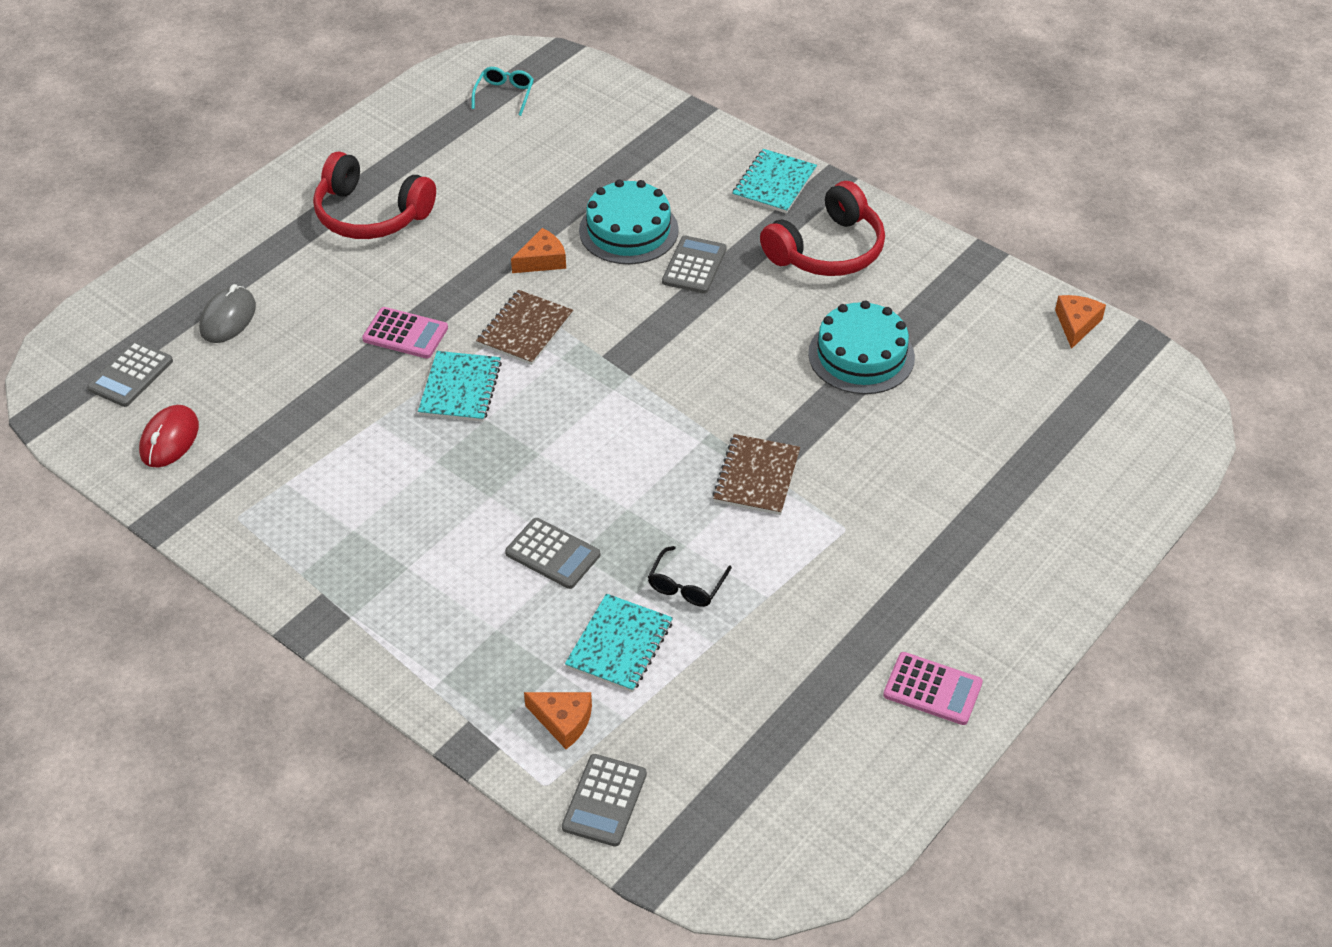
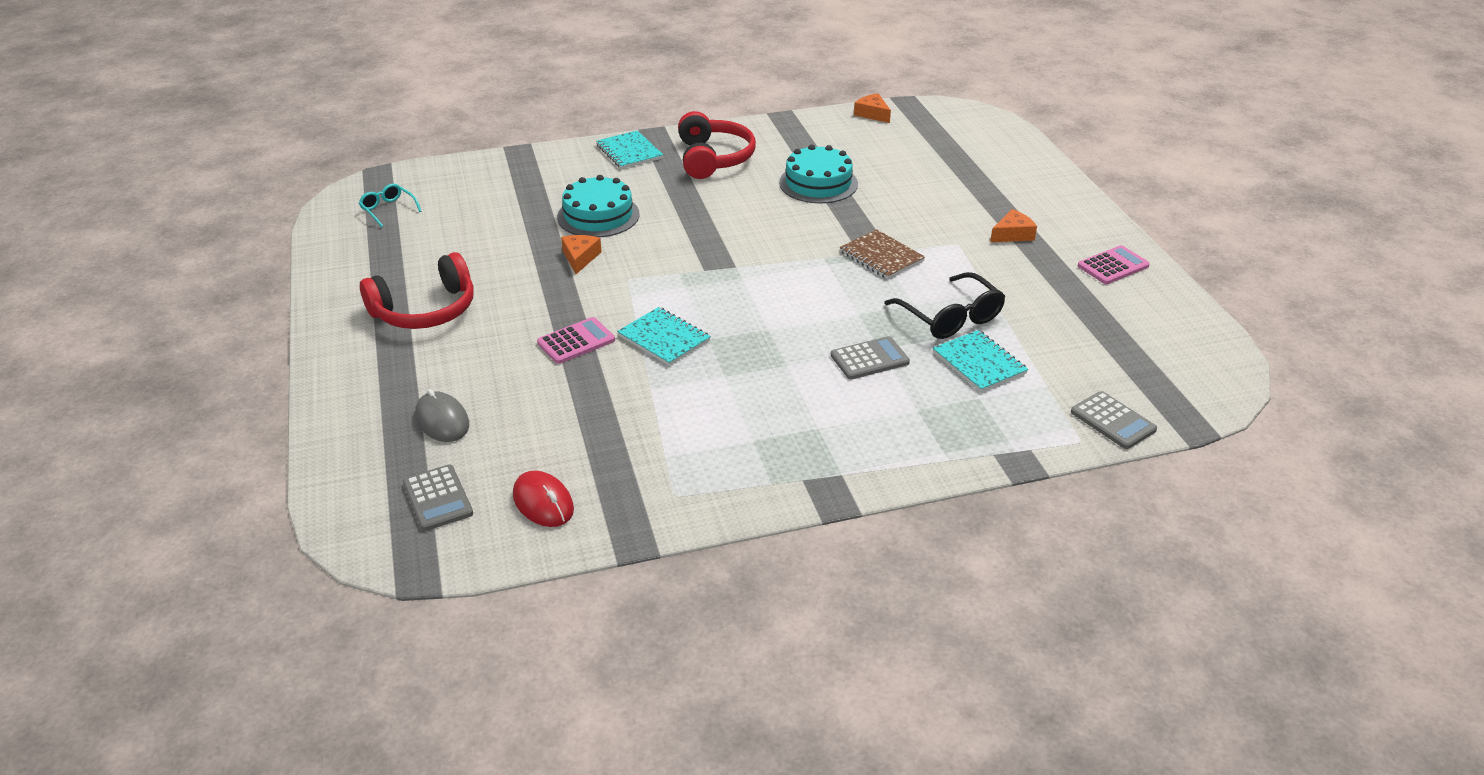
camera: 55 degrees left, 10 degrees down
brown notebook [476,290,573,365] -> none
orange cheese [524,692,592,749] -> orange cheese moved to [990,209,1037,242]
black glasses [648,546,732,607] -> black glasses [884,272,1005,339], size x1.73
grey calculator [662,236,726,294] -> none

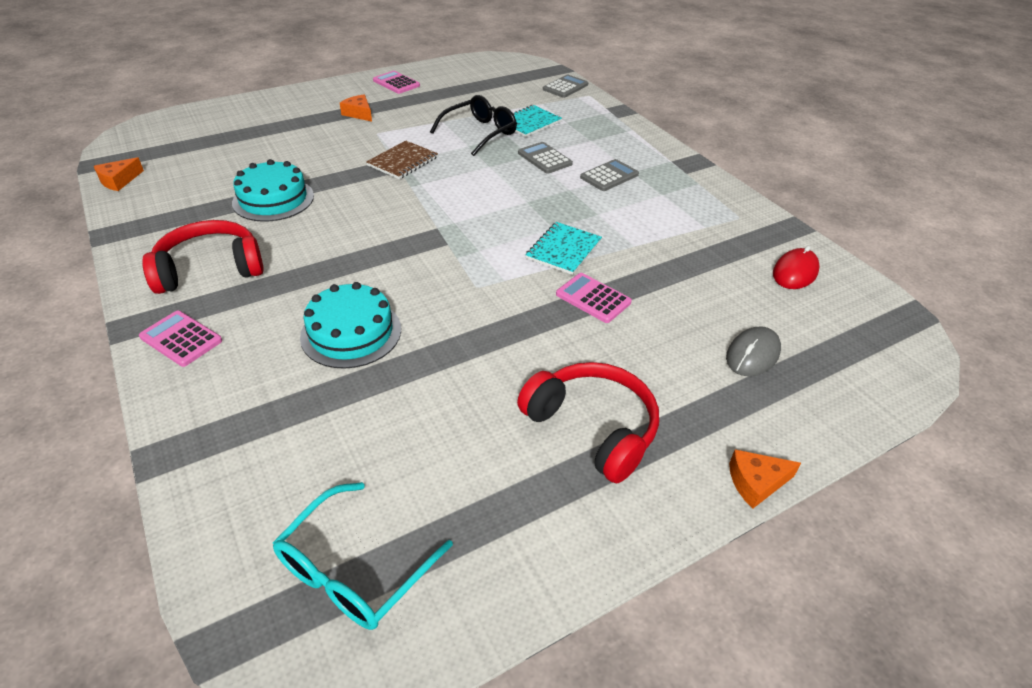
camera: 105 degrees left, 5 degrees up
turquoise glasses [359,184,422,227] -> turquoise glasses [273,482,453,630], size x1.73
grey calculator [403,465,473,531] -> grey calculator moved to [580,159,639,191]
orange cheese [561,235,602,274] -> orange cheese moved to [729,449,801,508]
turquoise notebook [596,130,663,169] -> pink calculator [139,311,222,367]

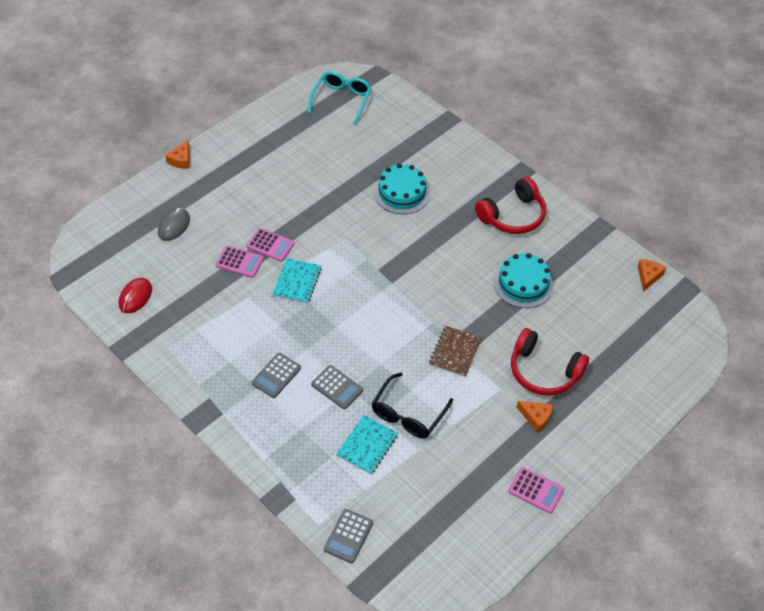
camera: 165 degrees right, 10 degrees up
pink calculator [139,311,222,367] -> pink calculator moved to [215,245,264,278]
red headphones [517,362,659,483] -> red headphones moved to [511,328,589,396]
orange cheese [729,449,801,508] -> orange cheese turned 135 degrees clockwise [165,140,190,169]

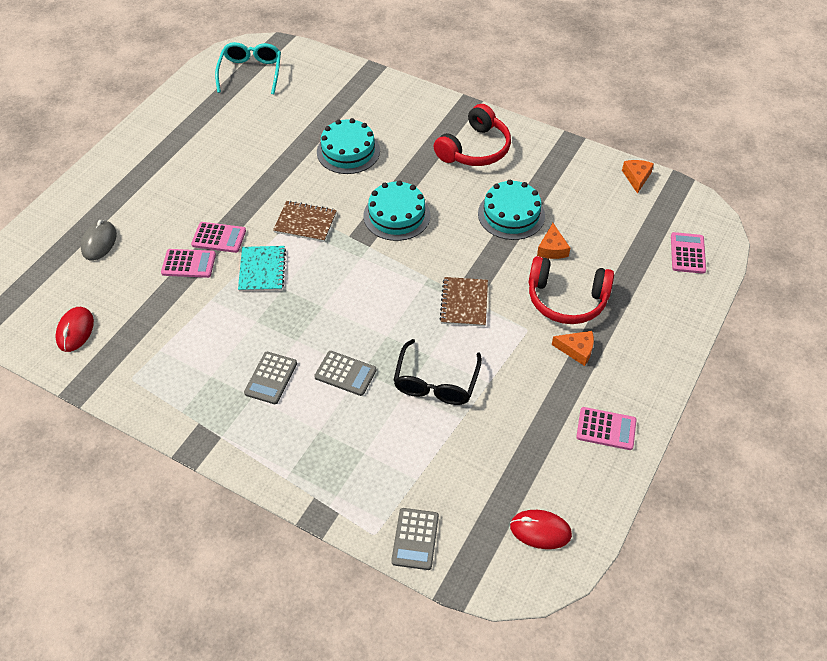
camera: 15 degrees left, 0 degrees up
orange cheese [165,140,190,169] -> orange cheese moved to [537,223,570,259]
turquoise notebook [336,415,398,474] -> none
none -> brown notebook [273,201,337,242]
none -> turquoise cake [363,180,430,241]
none -> red mouse [510,510,572,549]
none -> pink calculator [671,232,706,274]

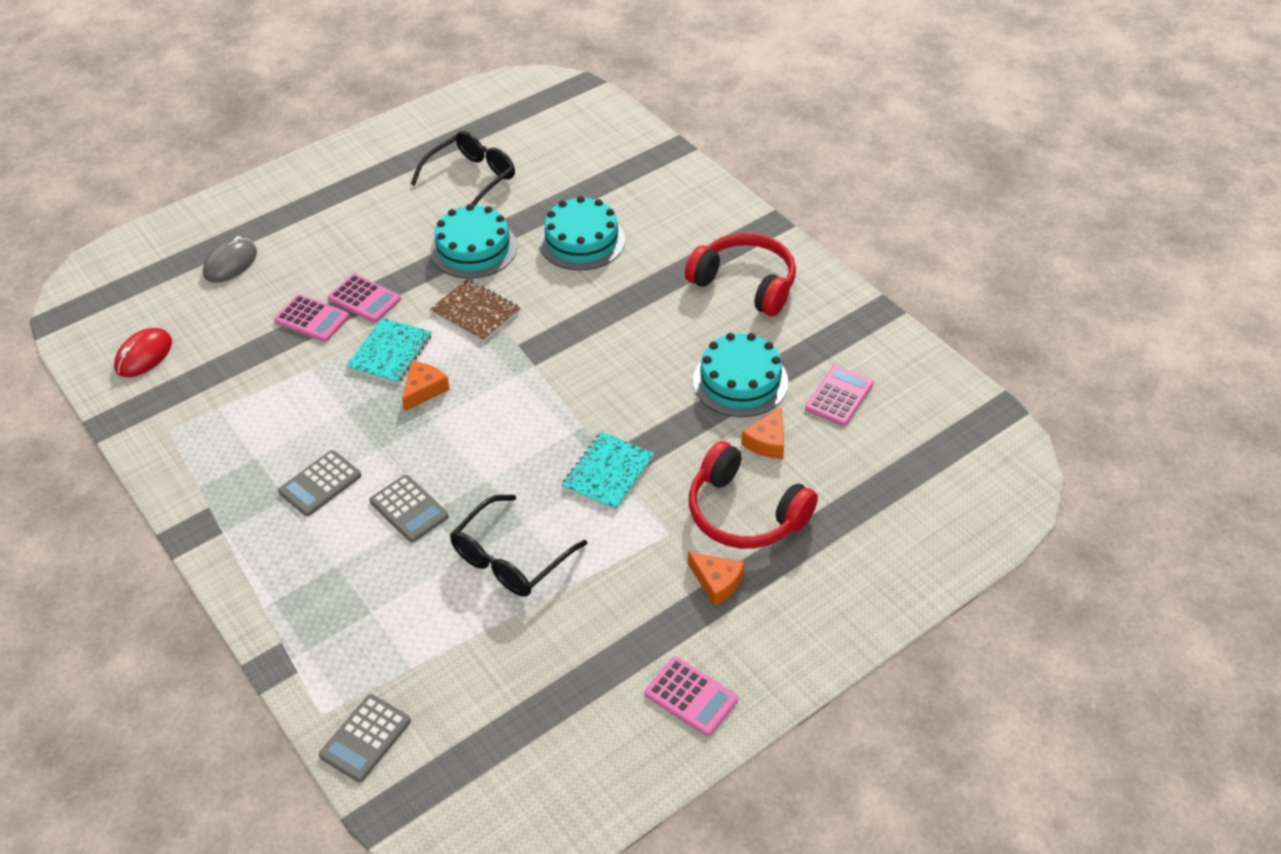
camera: 25 degrees right, 5 degrees down
turquoise glasses [215,42,281,94] -> none
turquoise cake [363,180,430,241] -> turquoise cake moved to [430,204,517,279]
red headphones [433,104,511,166] -> red headphones turned 120 degrees counterclockwise [685,233,796,316]
brown notebook [439,277,488,327] -> turquoise notebook [562,432,654,511]
red mouse [510,510,572,549] -> none
orange cheese [622,160,654,194] -> orange cheese moved to [402,361,450,411]
pink calculator [671,232,706,274] -> pink calculator moved to [805,365,874,426]
none -> black glasses [411,131,515,206]

